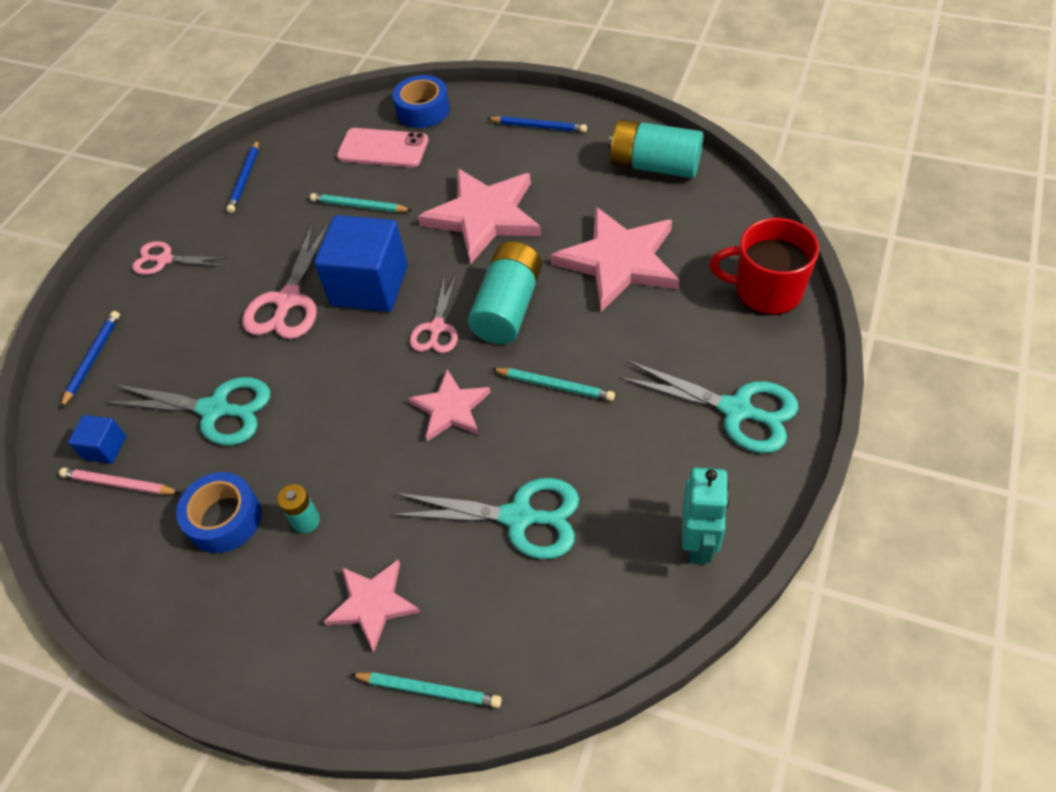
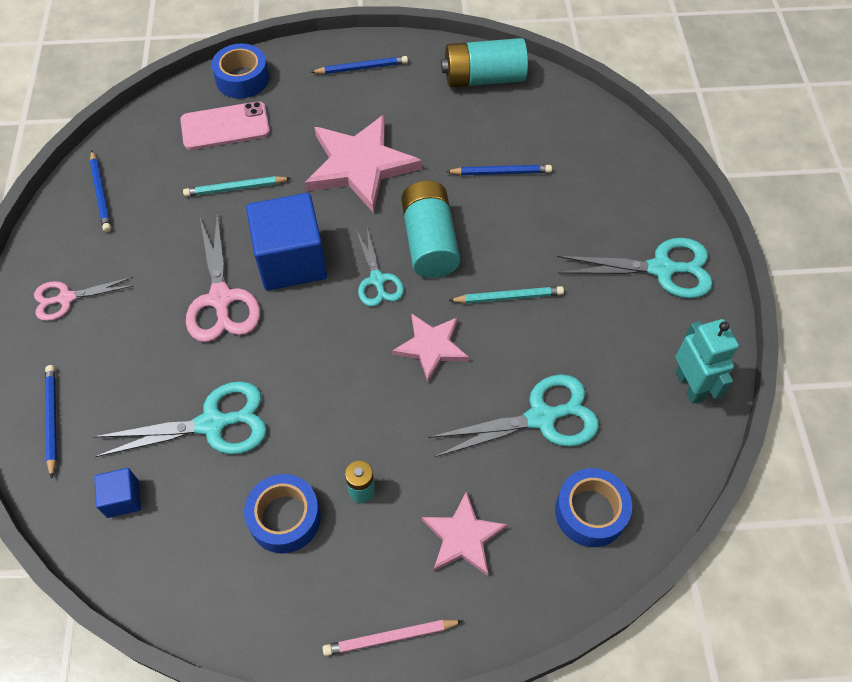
camera: 30 degrees left, 5 degrees up
pink pencil [59,468,180,495] -> pink pencil moved to [322,620,463,656]
turquoise pencil [350,672,502,708] -> none
pink scissors [410,275,458,353] -> turquoise scissors [356,228,404,306]
pink star [551,206,679,312] -> blue pencil [446,165,552,175]
red mug [710,218,819,315] -> none
none -> blue tape [555,468,632,547]

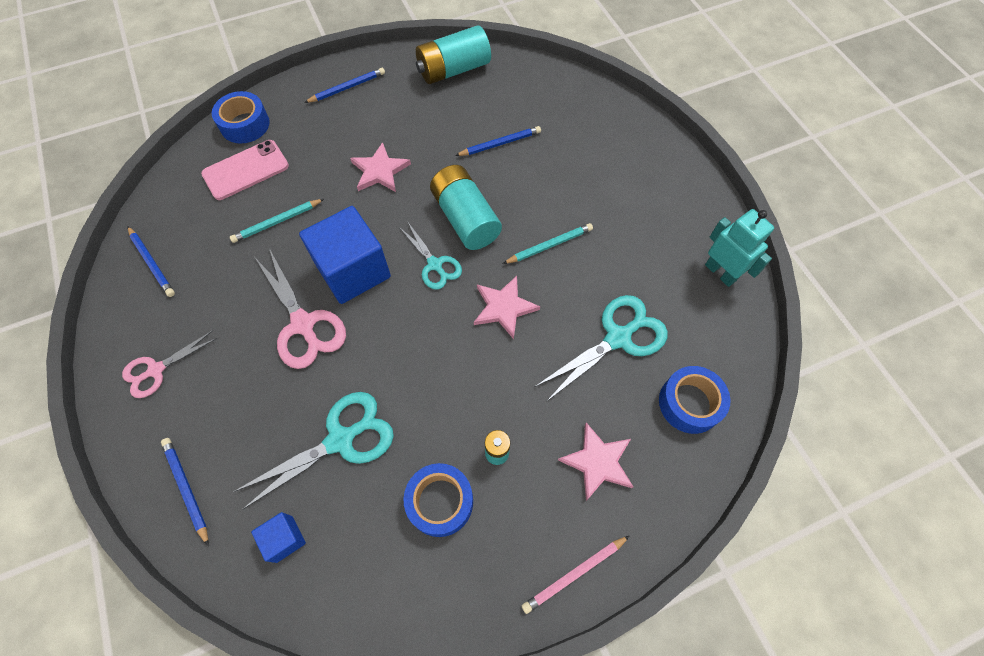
camera: 20 degrees left, 5 degrees up
pink star [304,115,422,213] -> pink star [350,142,411,192], size x0.58
turquoise scissors [557,238,713,298] -> none

